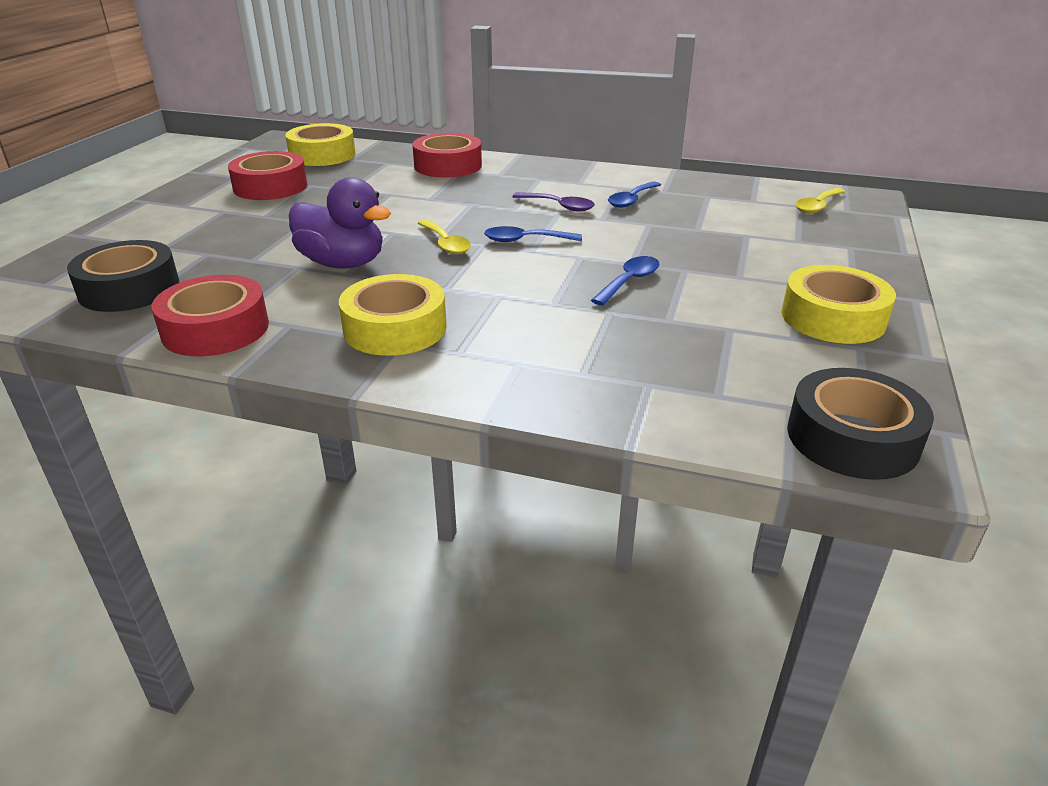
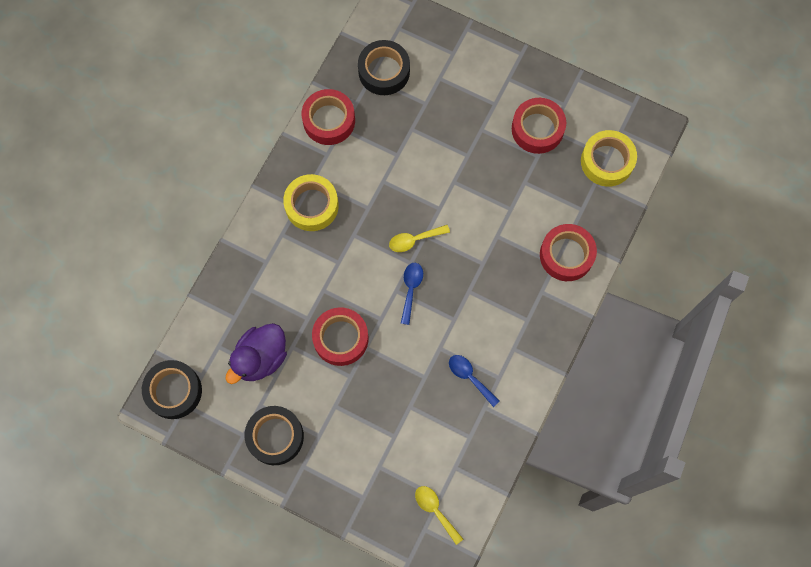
camera: 100 degrees right, 40 degrees up
purple duck [289,177,391,269] -> purple duck moved to [226,323,287,384]
purple spoon [512,192,595,212] -> none
blue spoon [591,256,659,305] -> red tape [312,307,369,366]
yellow tape [781,265,896,344] -> black tape [245,406,304,465]

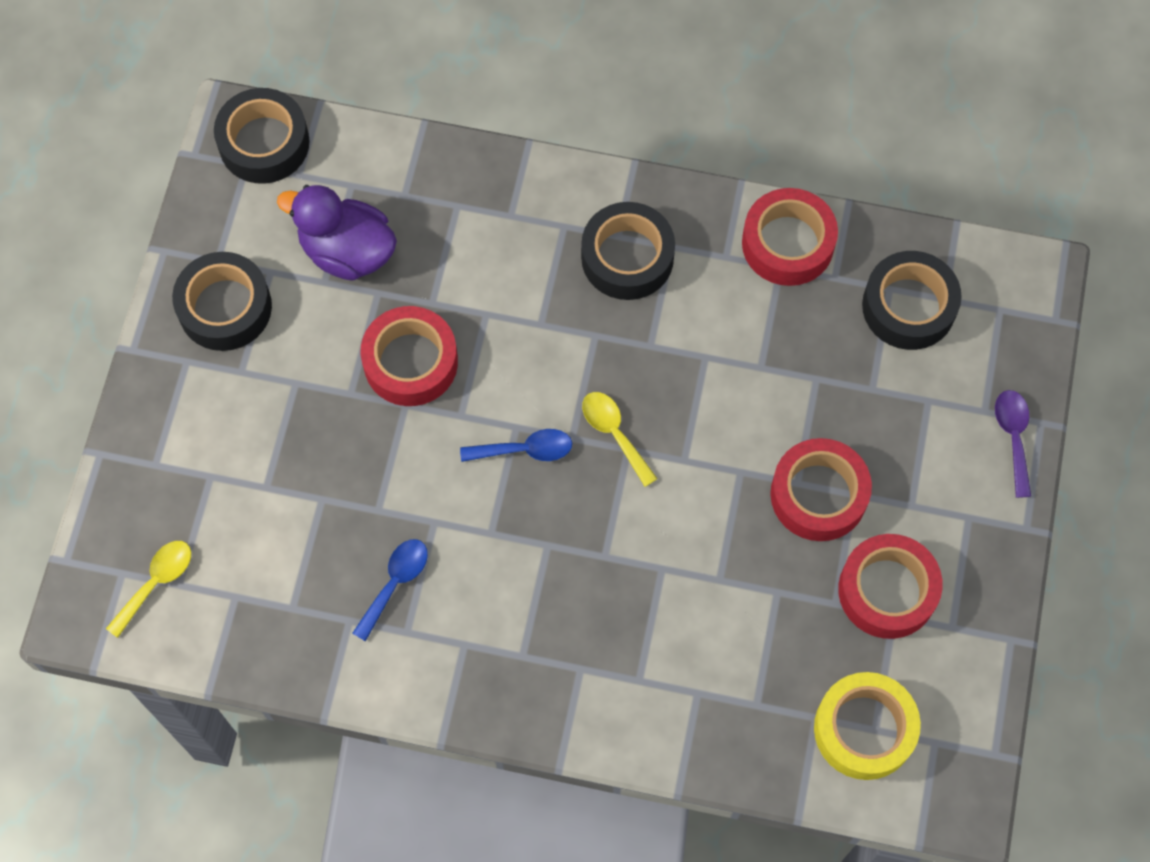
camera: 75 degrees right, 5 degrees down
yellow tape [283,174,339,231] -> black tape [581,202,675,300]
red tape [540,224,597,281] -> red tape moved to [770,438,872,541]
none -> purple spoon [995,390,1031,498]

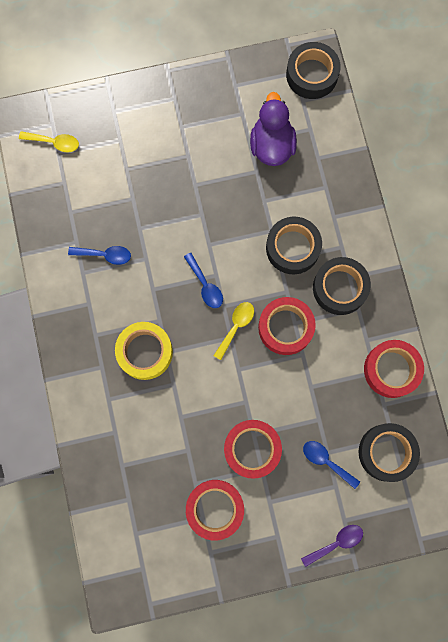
camera: 65 degrees right, 10 degrees up
black tape [172,252,272,351] -> black tape moved to [266,217,322,274]
red tape [361,306,458,406] -> red tape moved to [258,297,316,355]
yellow tape [814,672,921,780] -> yellow tape moved to [115,322,173,380]
none -> blue spoon [303,441,360,489]

